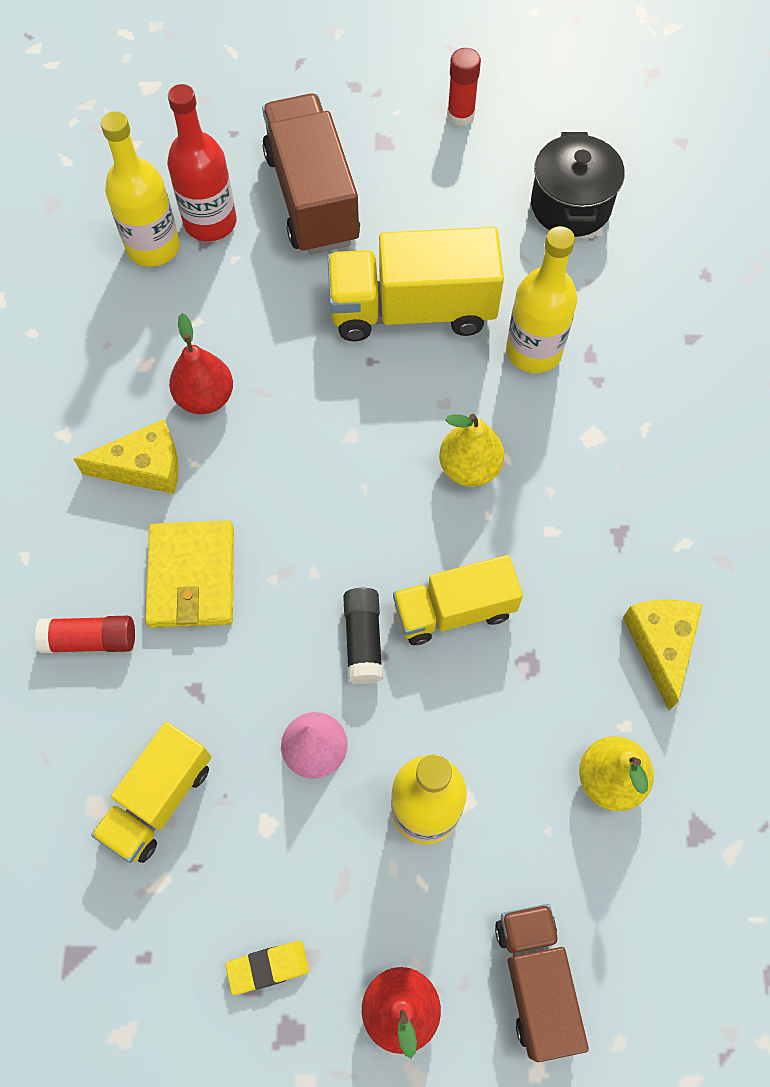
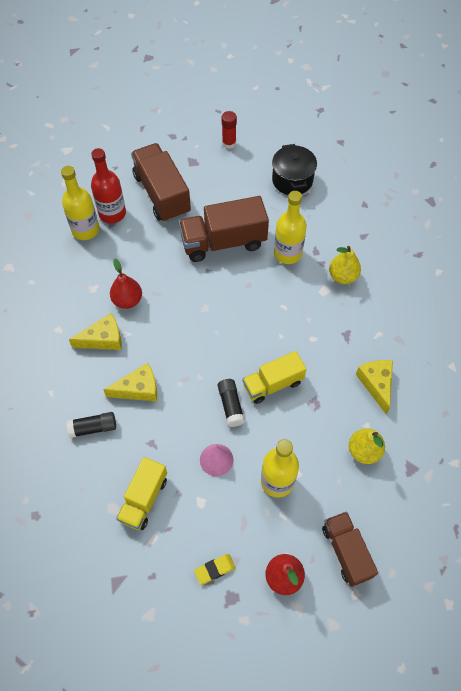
camera: 10 degrees left, 5 degrees down
red glue stick [35,616,135,653] -> black glue stick [67,412,116,438]
yellow wallet [145,520,234,628] -> yellow cheese [104,363,157,402]
yellow truck [328,227,504,342] -> brown truck [179,196,269,262]
yellow pear [439,414,504,487] -> yellow pear moved to [329,246,361,284]

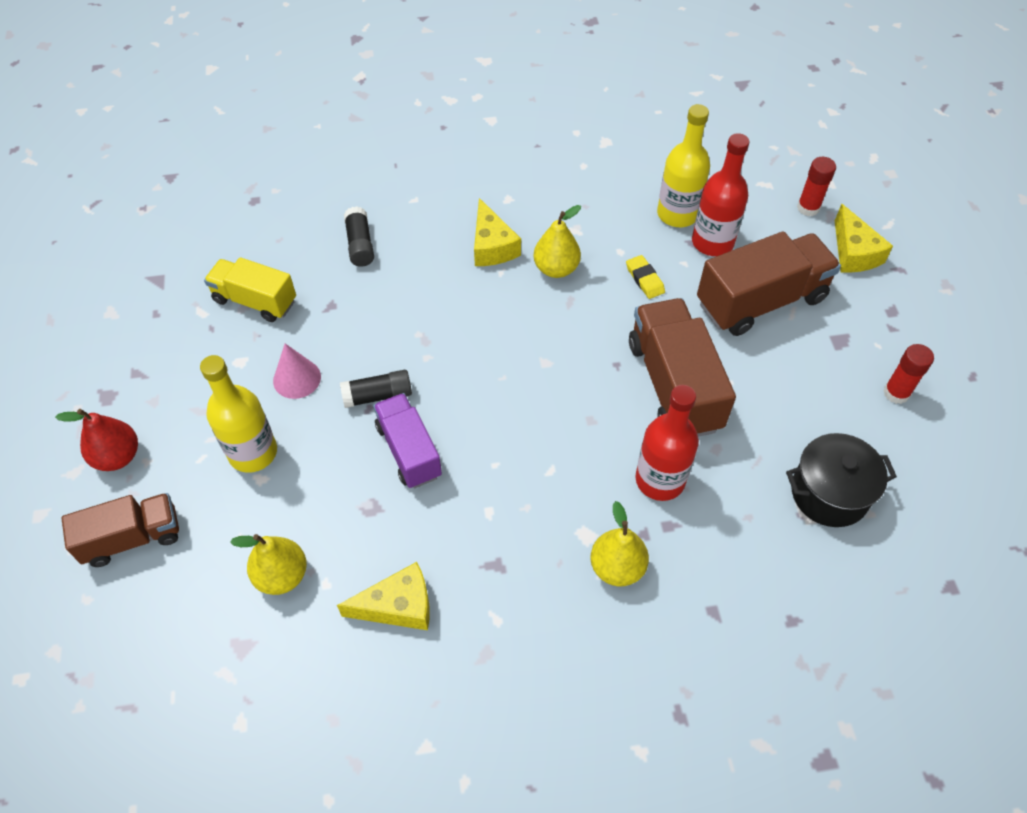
camera: 90 degrees right, 5 degrees down
yellow cheese [104,363,157,402] -> yellow cheese moved to [835,204,893,273]
red pear [110,259,142,309] -> yellow pear [533,205,581,278]
yellow eraser [194,554,236,585] -> yellow eraser moved to [626,255,665,299]
yellow truck [243,351,307,404] -> purple truck [373,393,442,488]
yellow bottle [274,191,307,264] -> red bottle [635,385,699,501]
none -> red glue stick [797,157,836,216]

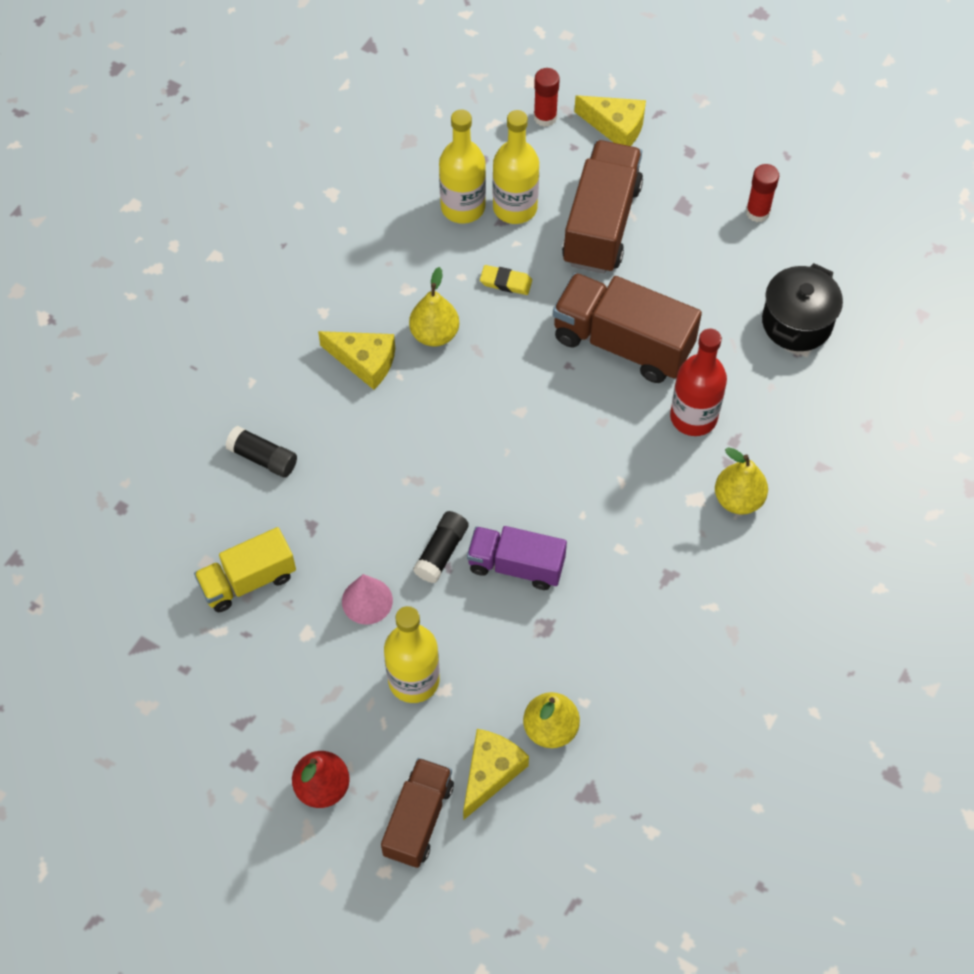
camera: 50 degrees left, 5 degrees up
yellow cheese [337,562,430,630] -> yellow cheese moved to [463,729,529,819]
red bottle [692,133,750,256] -> yellow bottle [493,110,539,224]

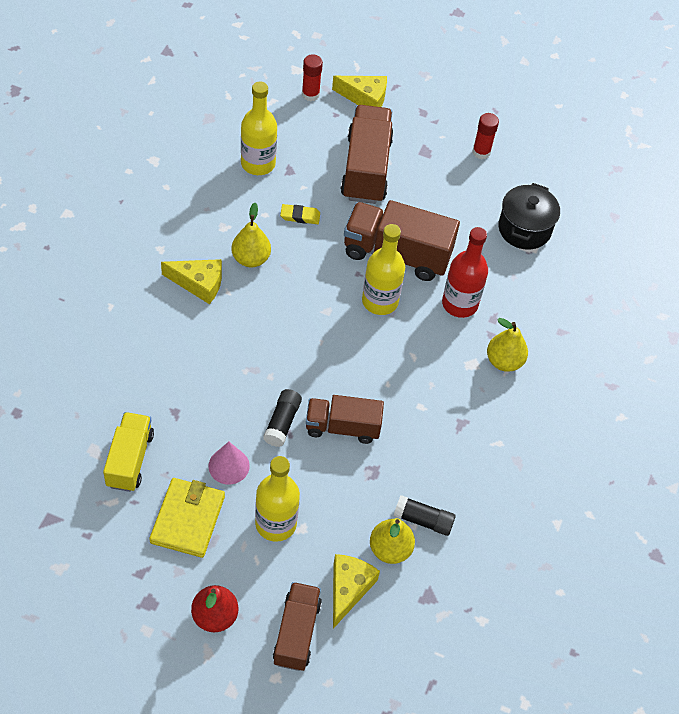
camera: 15 degrees left, 5 degrees down
yellow truck [194,527,296,612] -> yellow truck turned 135 degrees clockwise [103,412,154,492]
black glue stick [225,426,297,477] -> black glue stick moved to [394,495,456,536]
purple truck [467,526,567,590] -> brown truck [306,395,384,444]
yellow bottle [493,110,539,224] -> yellow bottle moved to [362,224,405,315]
none -> yellow wallet [149,478,225,558]

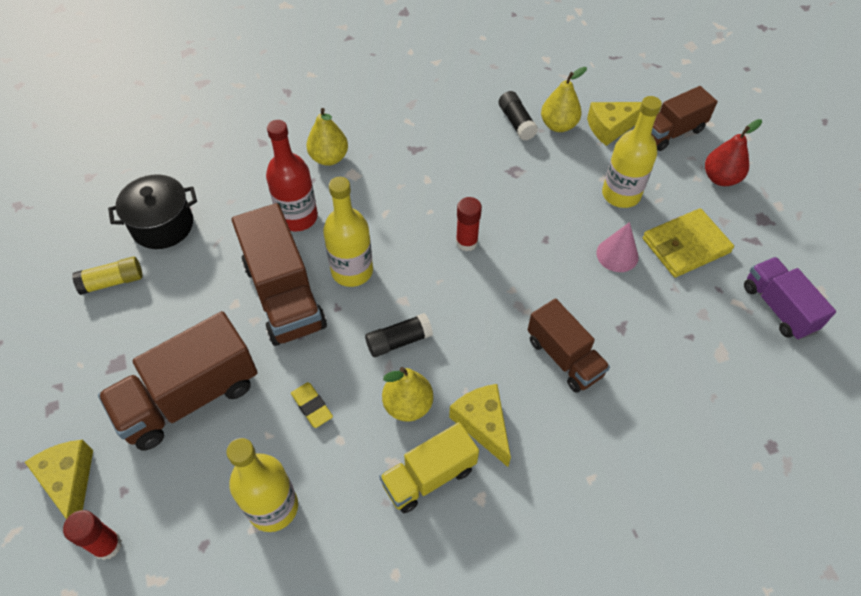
camera: 125 degrees left, 0 degrees up
yellow truck [103,412,154,492] -> yellow truck moved to [379,422,479,513]
black glue stick [263,389,302,447] -> black glue stick moved to [365,313,433,357]
brown truck [306,395,384,444] -> brown truck moved to [528,298,610,393]
red glue stick [472,113,499,159] -> red glue stick moved to [456,197,482,252]
none -> yellow glue stick [72,256,142,295]
none -> purple truck [744,257,836,340]

